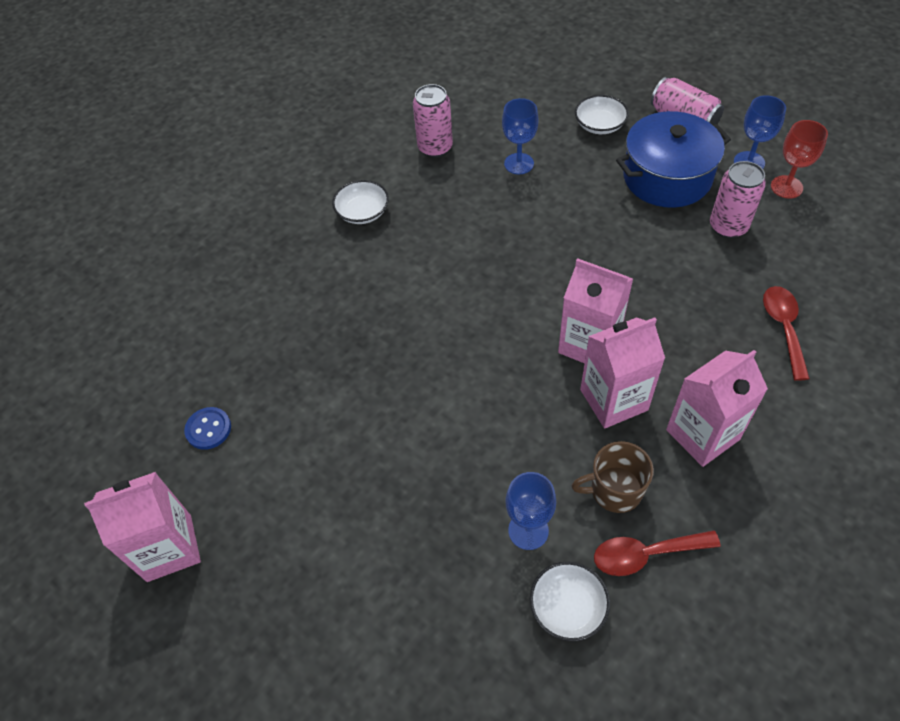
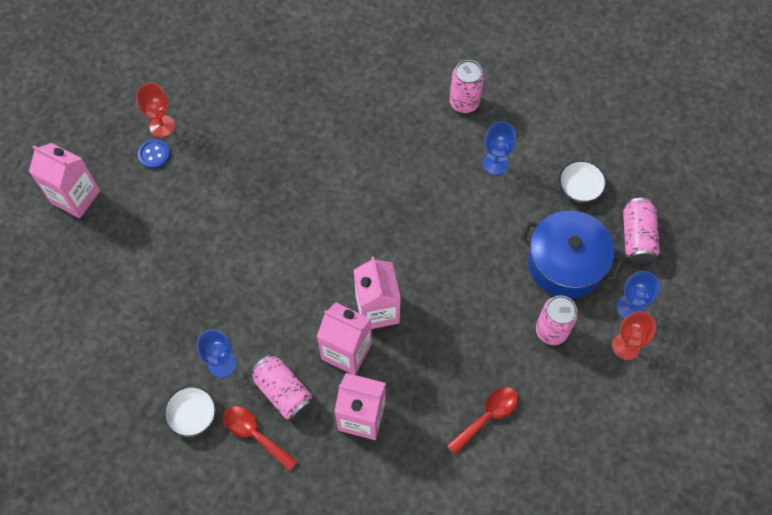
camera: 45 degrees right, 10 degrees up
white bowl [332,180,389,224] -> none
brown mug [572,441,654,513] -> pink can [250,354,313,421]
none -> red goblet [136,83,175,137]

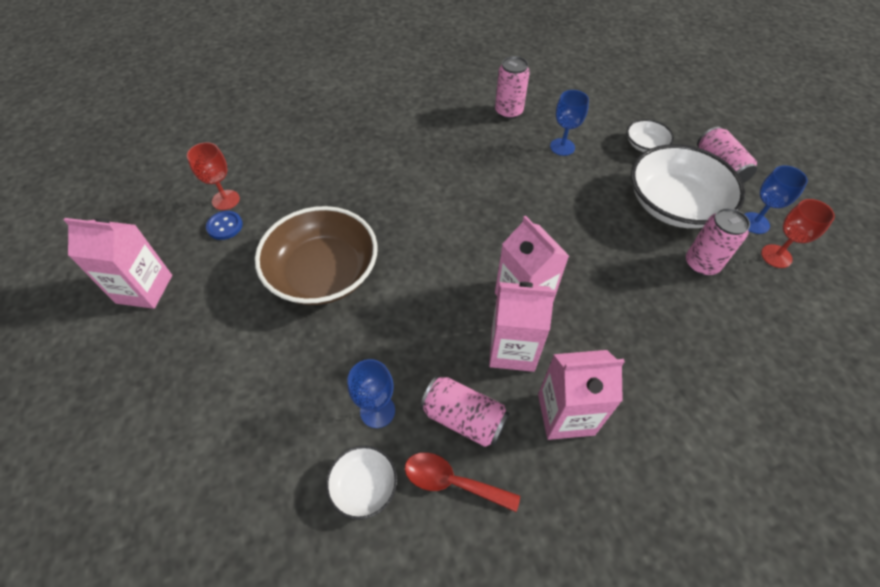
camera: 20 degrees left, 10 degrees down
red spoon [447,387,518,455] -> none
blue pot [520,211,623,298] -> white bowl [631,144,745,228]
none -> brown bowl [255,206,378,305]

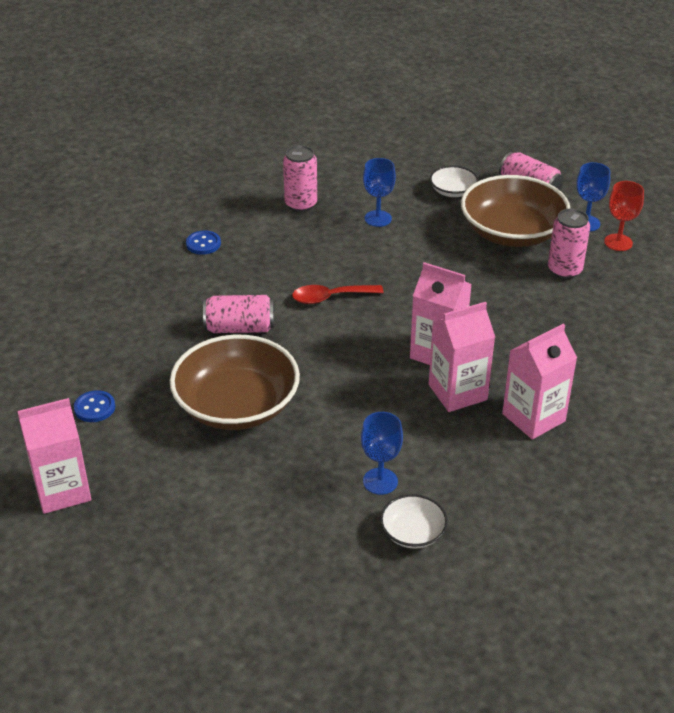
camera: 30 degrees left, 15 degrees down
red goblet [187,142,240,210] -> none
red spoon [405,452,520,512] -> red spoon moved to [292,285,384,304]
pink can [420,376,510,447] -> pink can moved to [203,295,274,333]
white bowl [631,144,745,228] -> brown bowl [461,175,571,247]
none -> blue button [186,230,221,255]

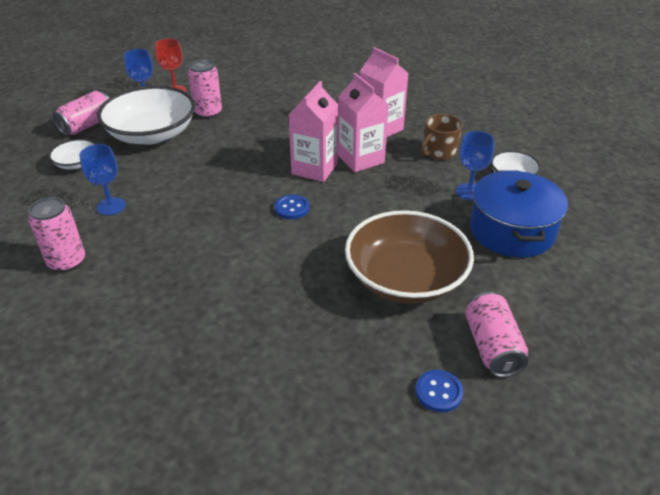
camera: 95 degrees left, 0 degrees up
pink carton [18,398,91,514] -> none
blue button [186,230,221,255] -> blue button moved to [275,195,309,219]
pink can [203,295,274,333] -> pink can moved to [465,292,529,377]
red spoon [292,285,384,304] -> none
brown bowl [461,175,571,247] -> white bowl [97,86,195,144]
none -> brown mug [421,114,463,160]
none -> blue pot [470,170,568,258]

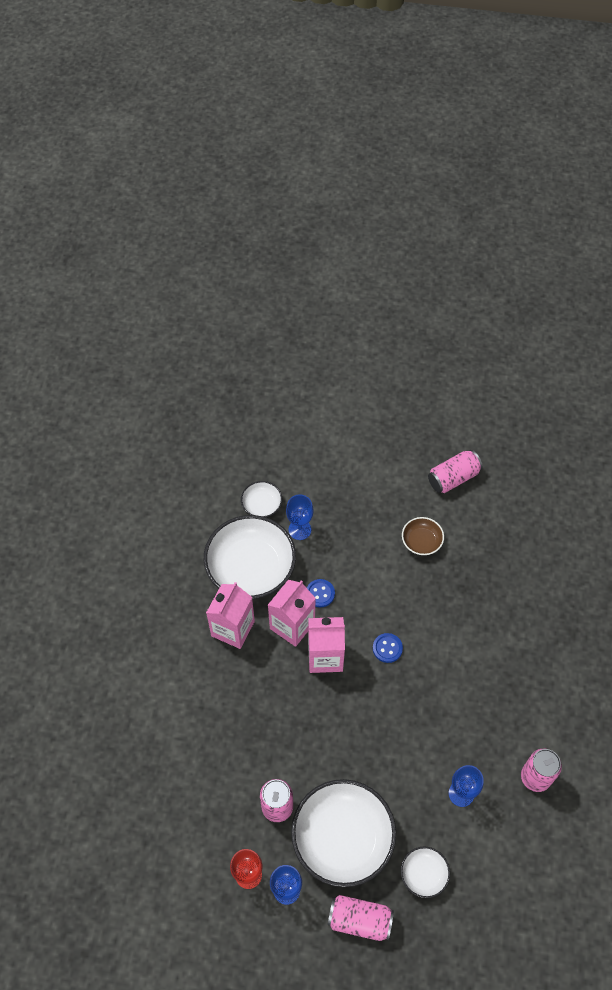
camera: 115 degrees left, 20 degrees up
brown bowl [345,210,474,304] -> brown bowl [402,517,444,555], size x0.47
blue button [416,370,463,412] -> blue button moved to [307,579,335,608]
brown mug [421,114,463,160] -> white bowl [204,515,296,599]
blue pot [470,170,568,258] -> none

